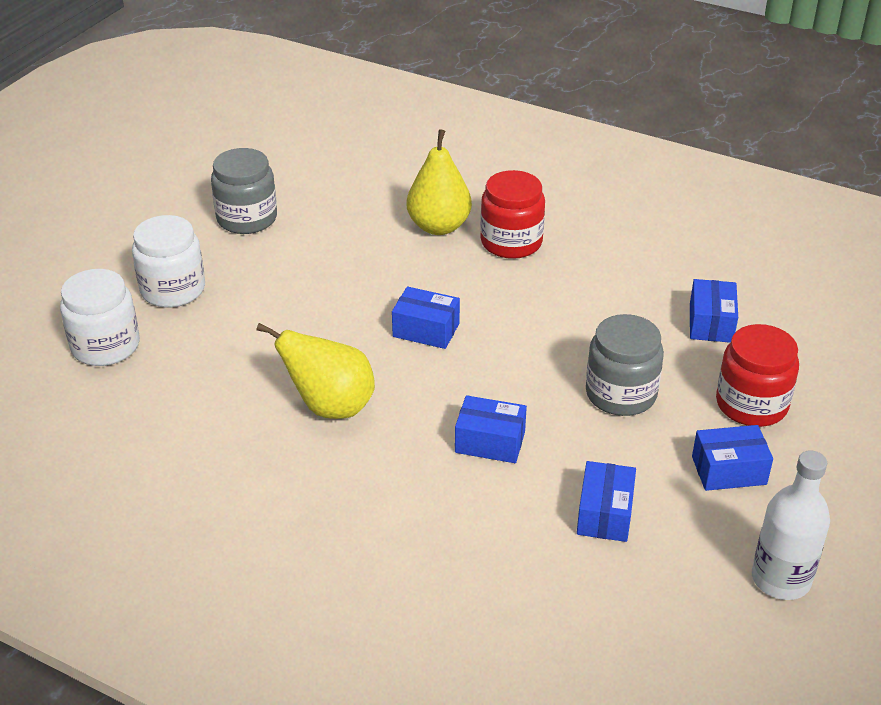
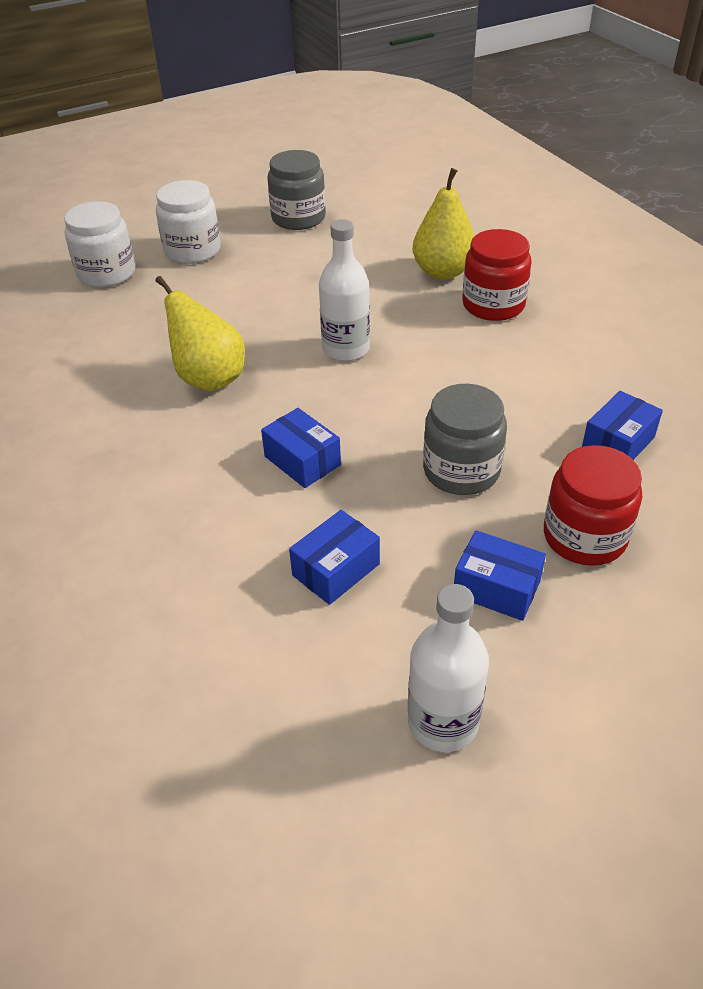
camera: 35 degrees right, 5 degrees up
blue box [392,287,460,349] -> white bottle [319,219,370,361]

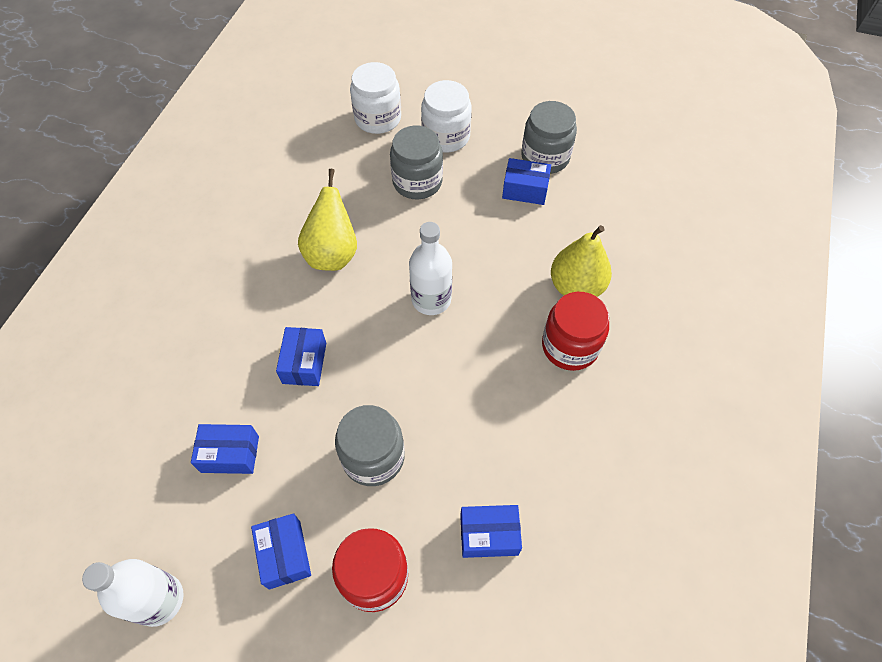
camera: 45 degrees right, 15 degrees up
none -> grey jar [390,126,443,199]
none -> blue box [502,158,551,205]

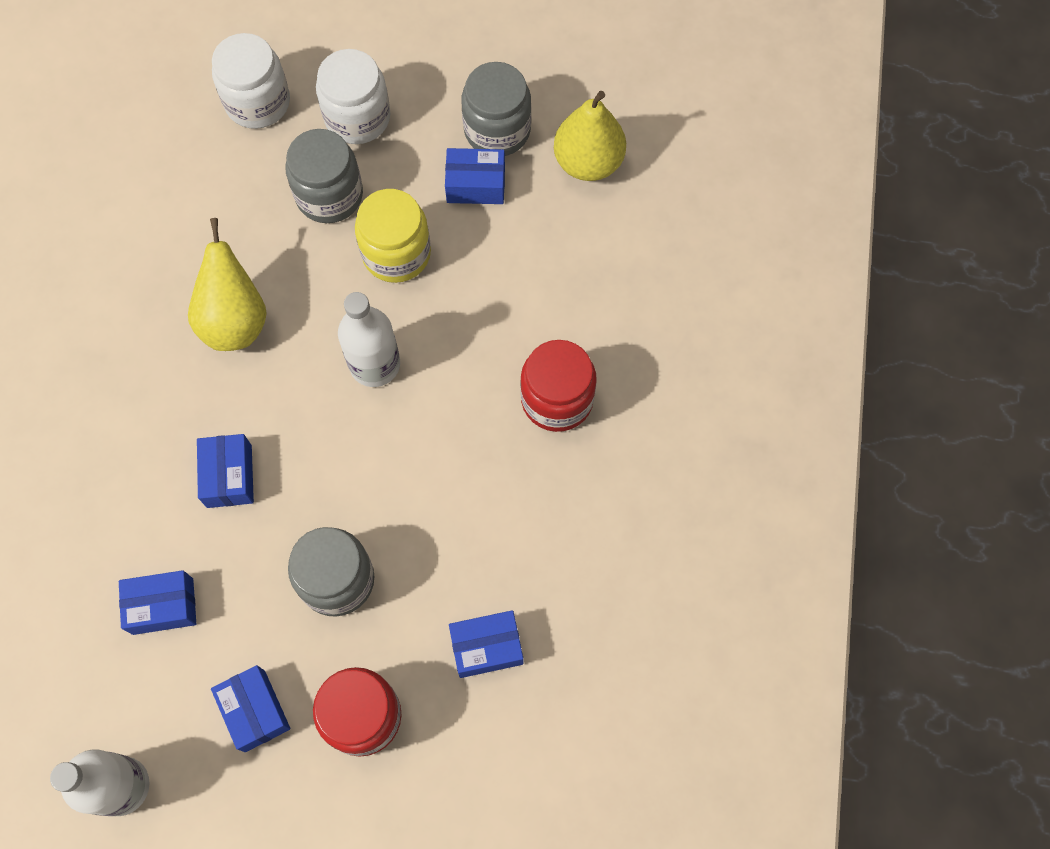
camera: 10 degrees left, 10 degrees up
yellow pear [551,225,612,297] -> yellow pear moved to [554,91,626,181]
none -> yellow jar [355,189,431,283]

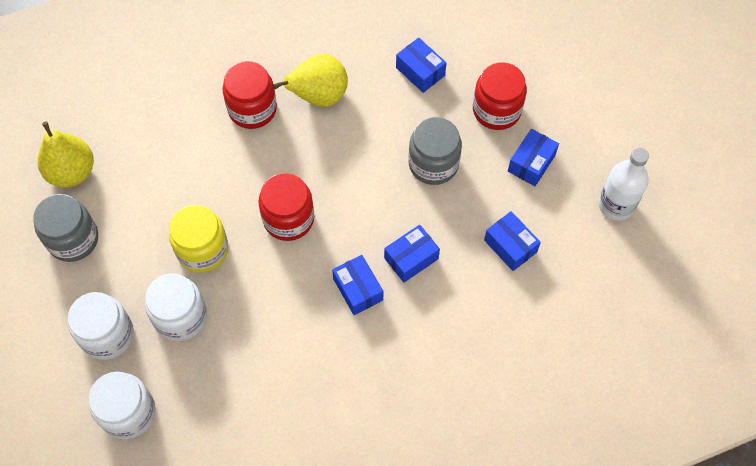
camera: 120 degrees left, 5 degrees down
yellow pear [188,218,267,351] -> yellow pear moved to [273,54,348,107]
grey jar [285,129,363,223] -> white jar [145,273,207,341]
white bottle [338,292,400,387] -> red jar [258,173,314,241]
blue box [445,148,505,204] -> blue box moved to [332,255,383,315]

